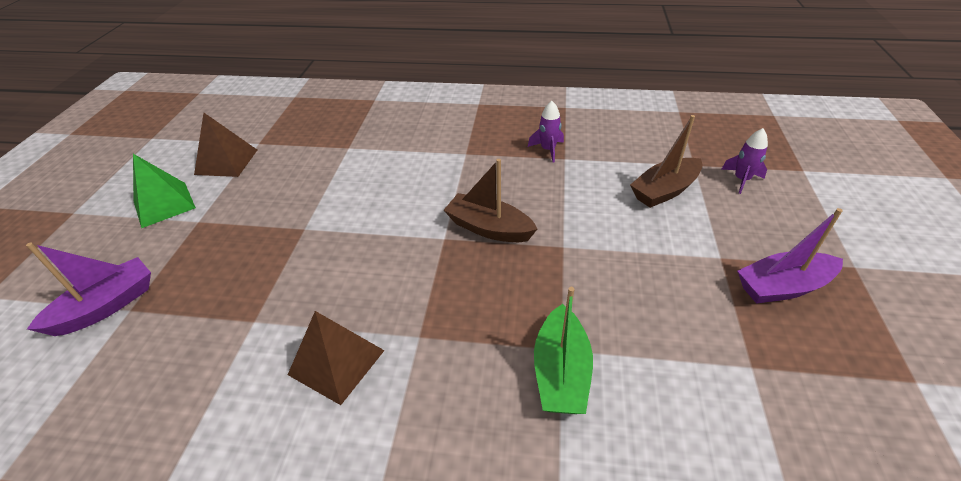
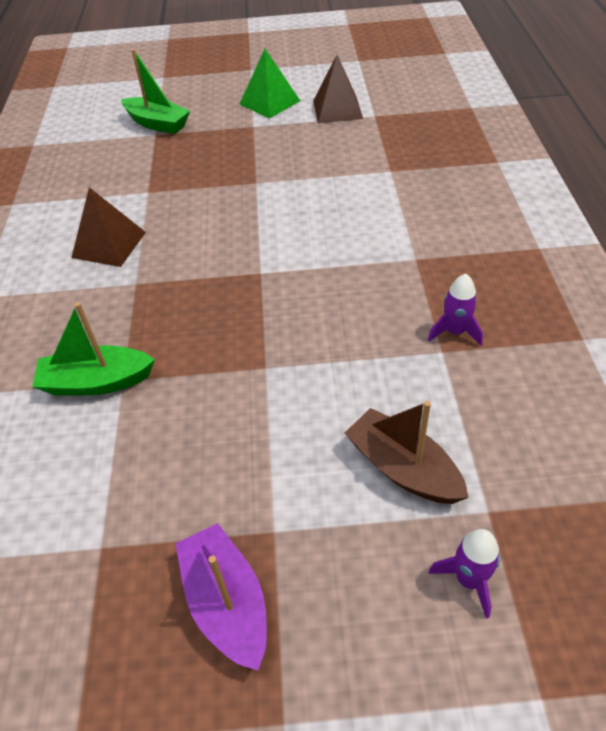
camera: 80 degrees right, 5 degrees up
purple boat [26,242,151,336] -> green boat [121,49,190,134]
brown boat [444,159,537,242] -> none

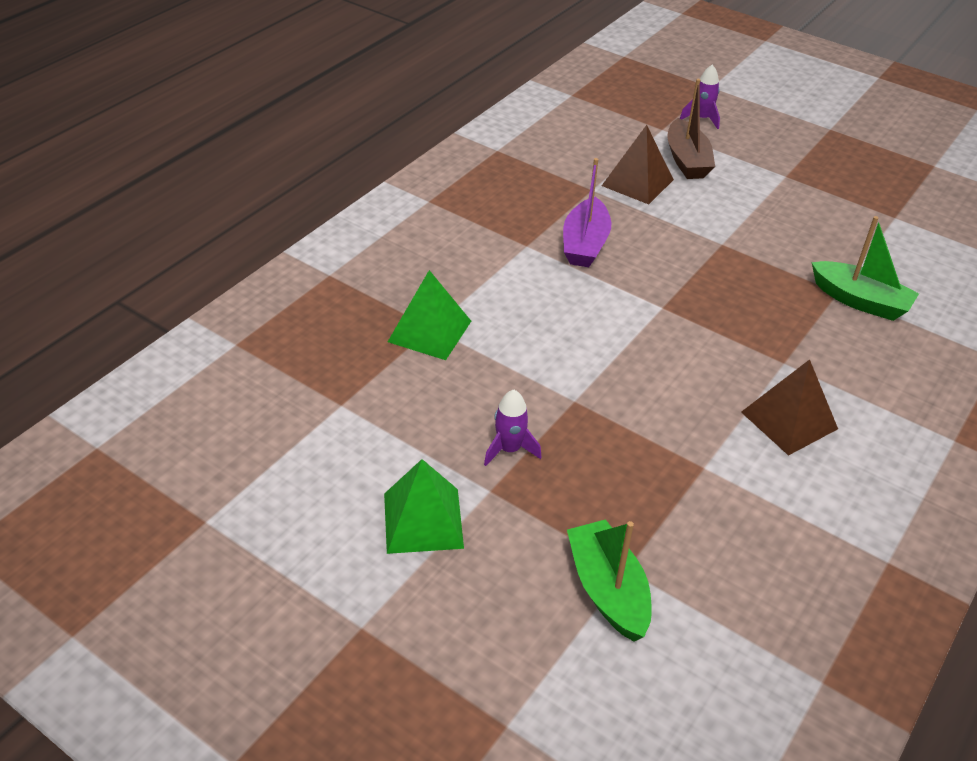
camera: 145 degrees left, 5 degrees down
purple boat [175,523,267,671] -> purple boat moved to [563,158,611,267]
brown pyramid [313,55,363,123] -> brown pyramid moved to [602,125,674,205]
purple rocket [428,274,483,346] -> purple rocket moved to [484,390,542,466]
none -> green pyramid [388,270,471,360]

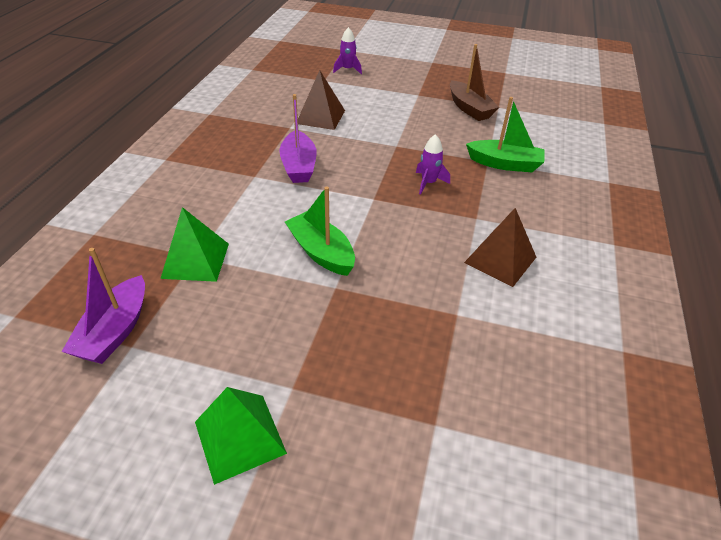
camera: 20 degrees left, 0 degrees up
purple rocket [484,390,542,466] -> purple rocket moved to [416,134,450,195]
green boat [567,519,652,641] -> green boat moved to [285,186,355,276]
brown boat [667,79,715,179] -> brown boat moved to [450,44,499,121]
none -> purple boat [61,248,145,364]

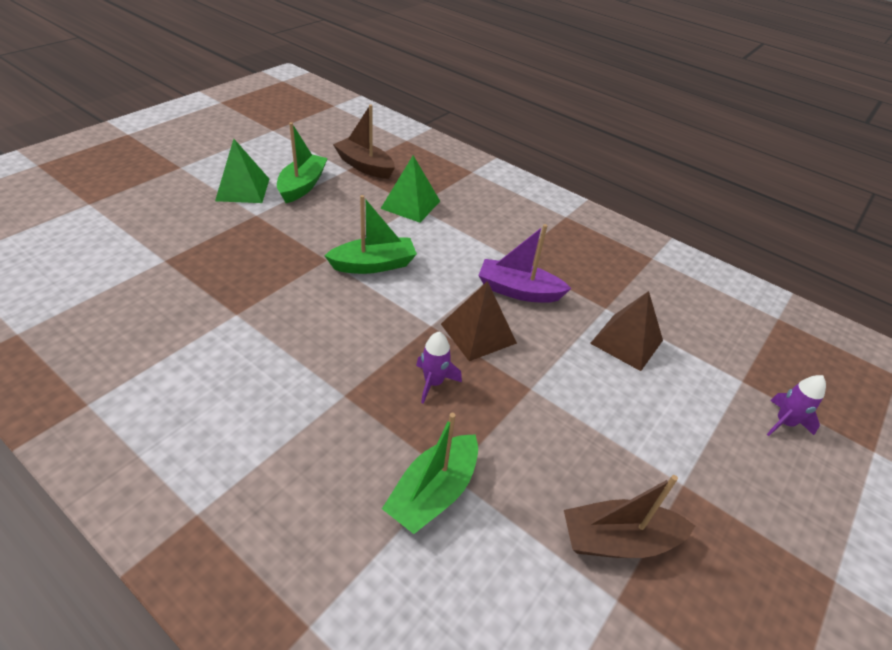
camera: 110 degrees right, 0 degrees up
purple boat [61,248,145,364] -> brown boat [333,104,395,179]
brown pyramid [464,208,536,287] -> brown pyramid moved to [441,281,517,361]
none -> green boat [277,122,328,203]

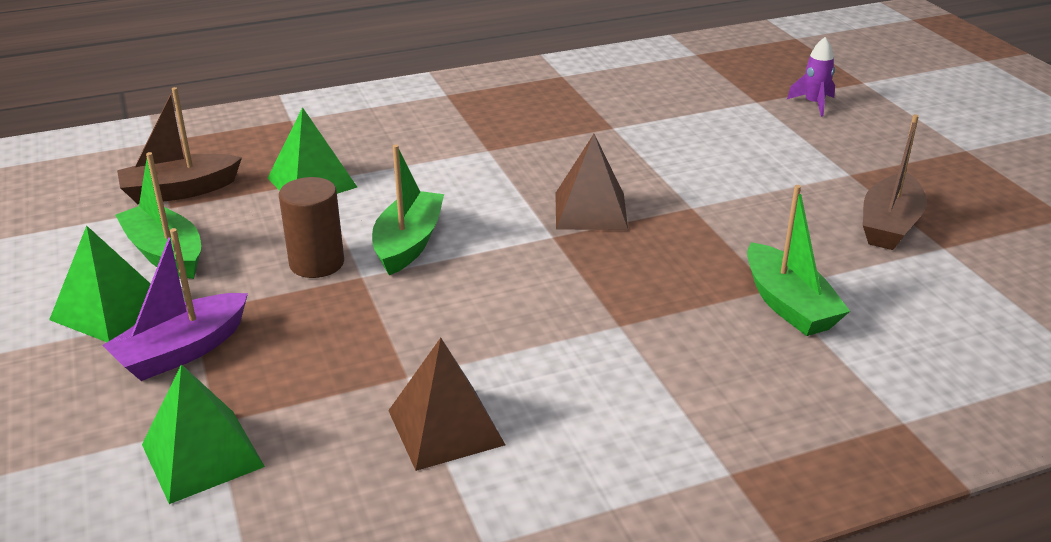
camera: 55 degrees left, 10 degrees down
purple rocket [416,332,462,404] -> none
purple boat [478,224,571,303] -> purple boat moved to [102,228,248,381]
brown pyramid [590,291,663,371] -> brown pyramid moved to [388,338,505,471]
none -> green pyramid [142,364,265,504]
none -> brown cylinder [279,177,344,278]

